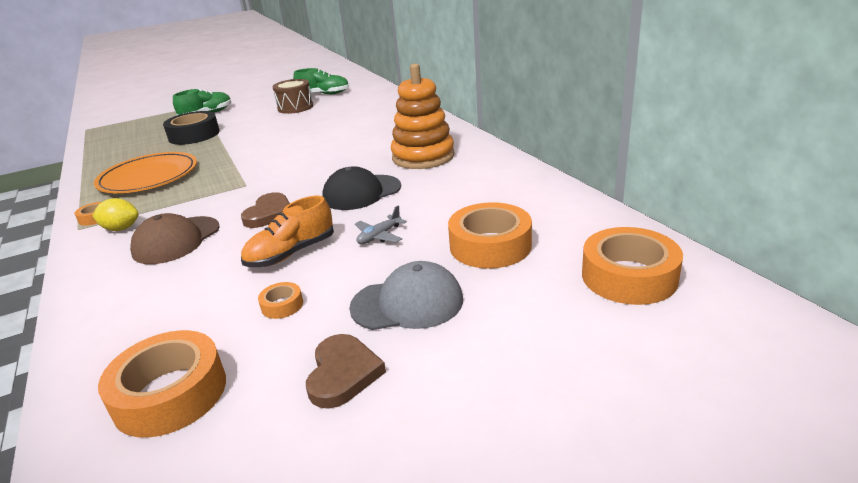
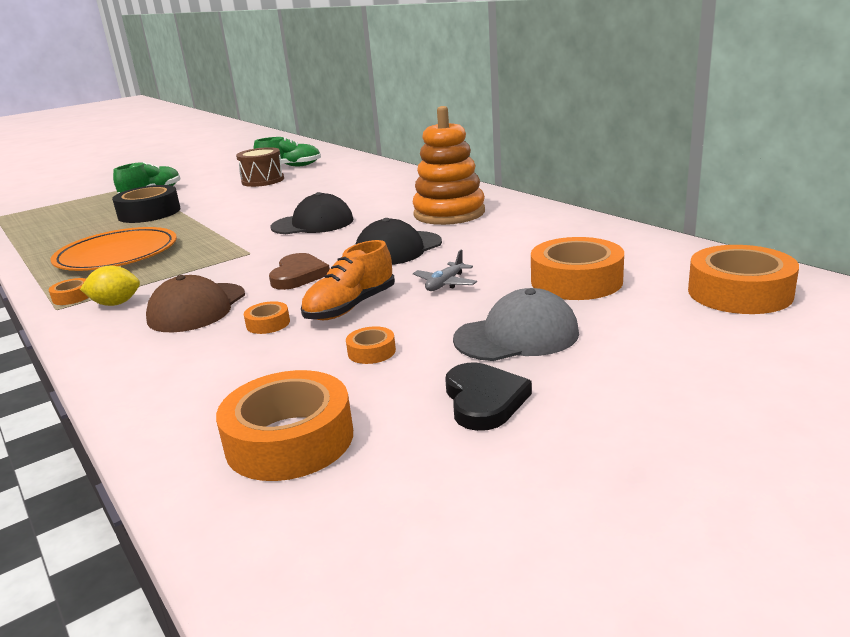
camera: 10 degrees left, 5 degrees down
brown heart [306,334,386,409] -> black heart [445,362,532,431]
none -> orange tape [244,301,290,334]
none -> black cap [270,192,353,234]

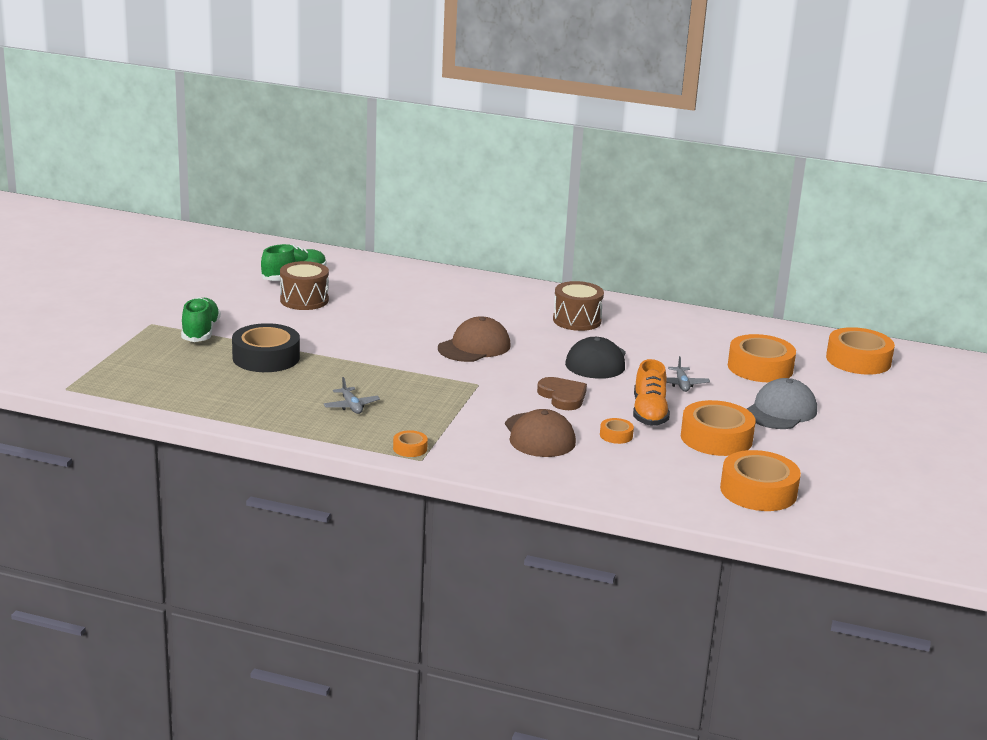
camera: 40 degrees left, 0 degrees up
orange plate [51,227,177,271] -> grey plane [324,377,380,414]
yellow lemon [80,266,140,306] -> none
black cap [270,192,353,234] -> brown cap [438,316,511,362]
orange tape [346,326,396,364] -> orange tape [681,400,756,456], size x2.17
orange stacking toy [413,106,485,225] -> brown drum [553,281,604,331]
black heart [445,362,532,431] -> none

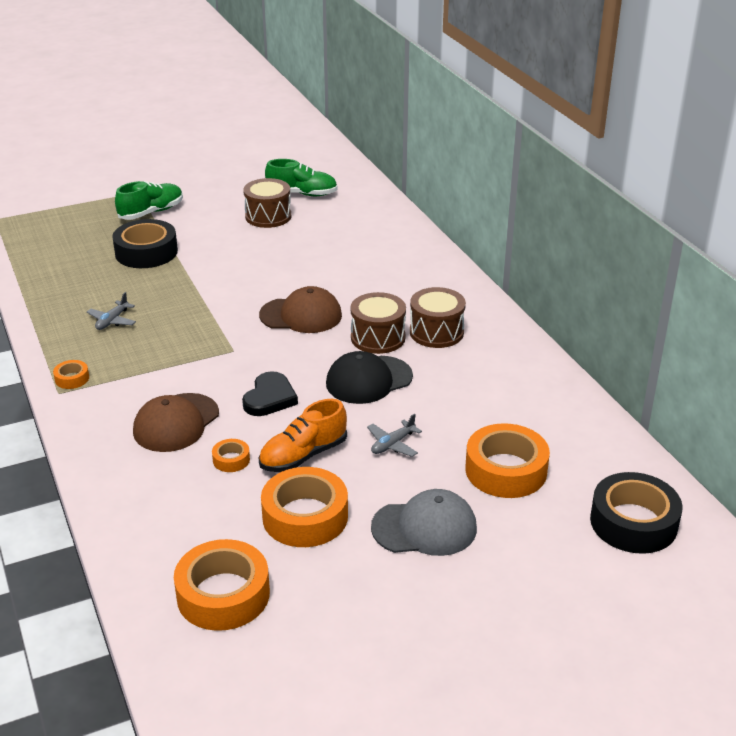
camera: 50 degrees right, 10 degrees up
brown heart [537,377,587,410] -> black heart [242,371,298,416]
orange tape [826,327,895,375] -> black tape [590,472,683,554]
none -> brown drum [351,292,406,354]

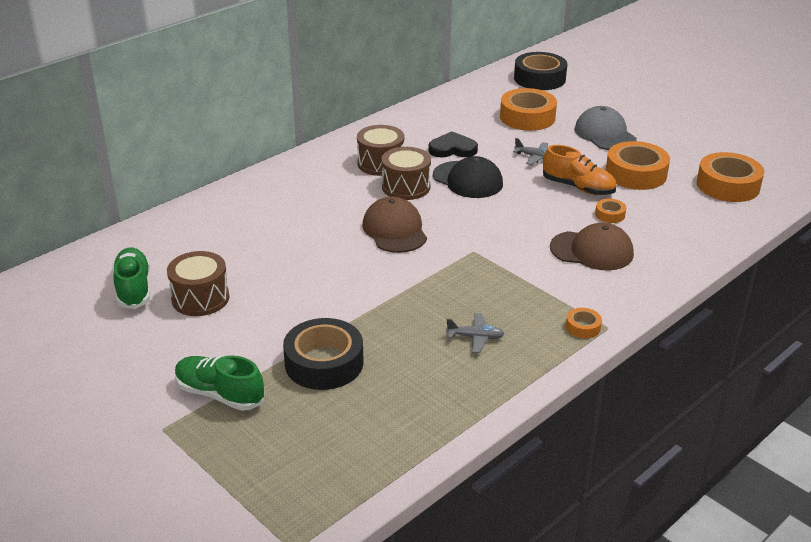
camera: 110 degrees left, 0 degrees up
black heart [242,371,298,416] -> black heart moved to [428,131,478,158]

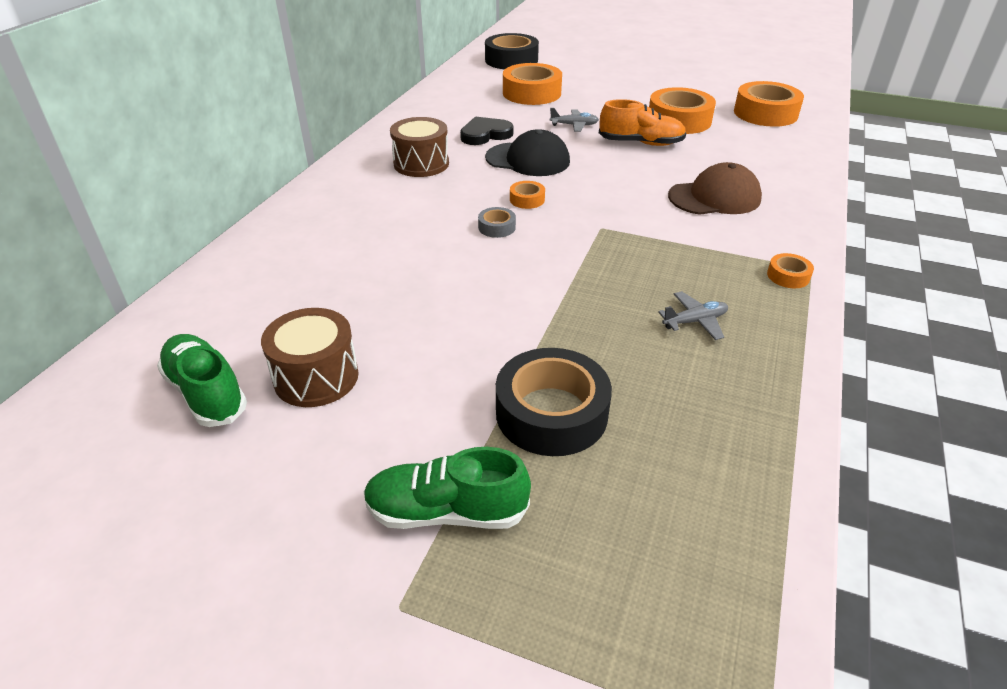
camera: 25 degrees left, 5 degrees up
brown cap [362,197,427,253] -> grey tape [478,207,516,238]
brown drum [382,147,431,200] -> none
grey cap [575,106,637,150] -> none
orange tape [595,199,626,223] -> orange tape moved to [510,181,545,209]

